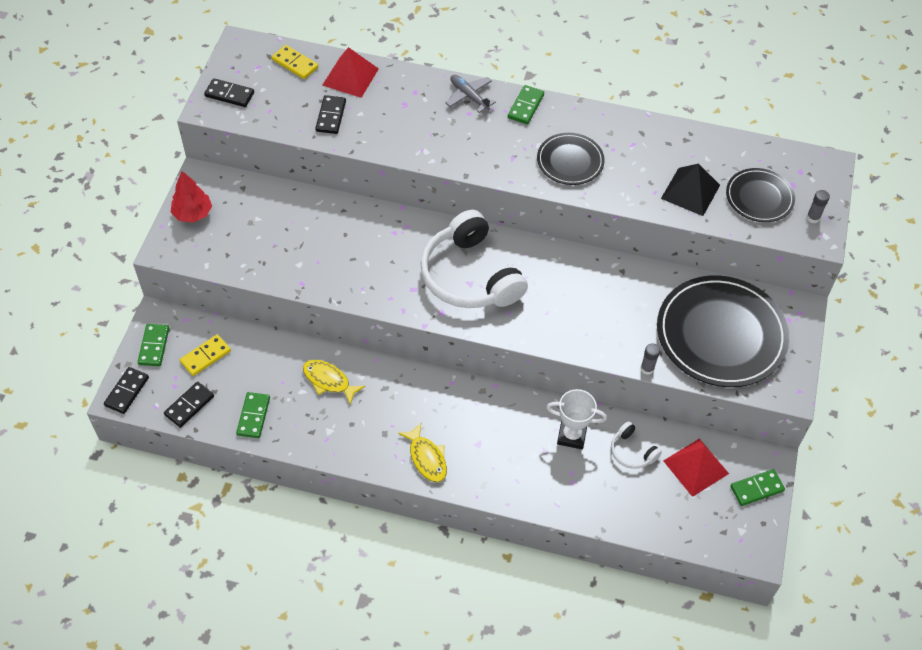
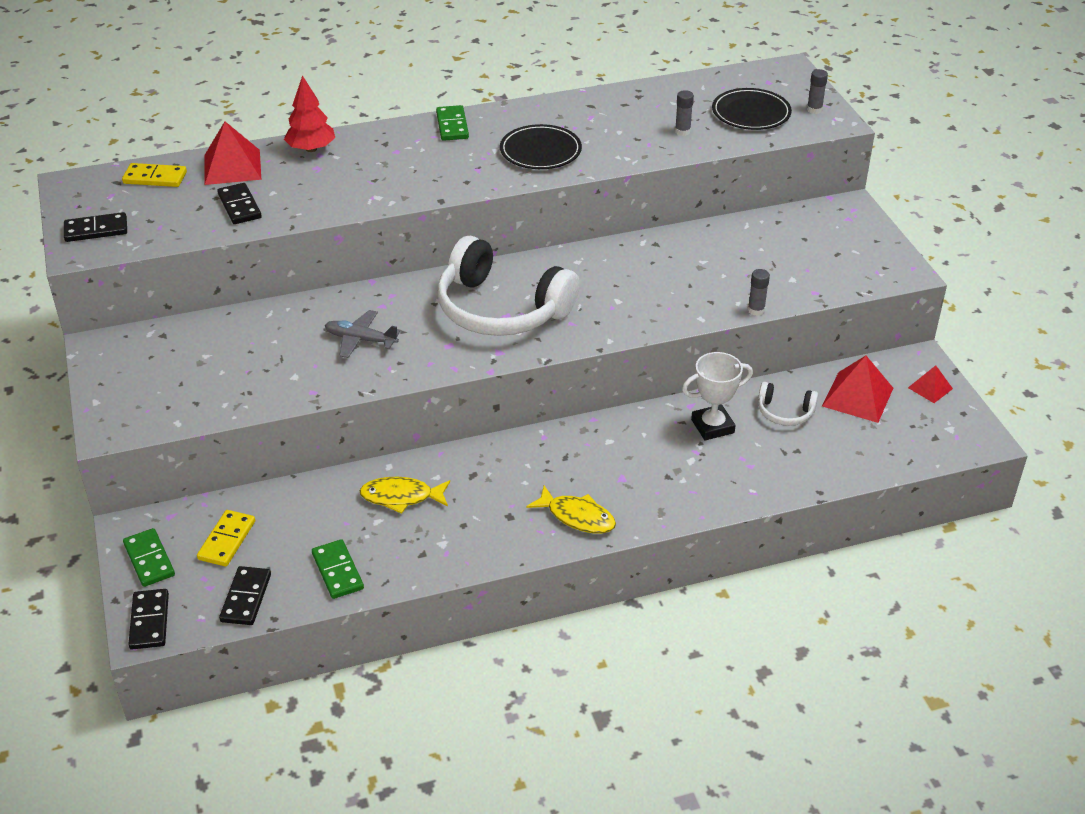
camera: 30 degrees left, 15 degrees down
red tree [171,171,212,223] -> red tree moved to [284,75,335,152]
grey plane [446,75,496,113] -> grey plane moved to [325,310,401,358]
black plate [657,275,789,387] -> none
black pyramid [661,163,720,216] -> grey glue stick [675,90,694,136]
green domino [730,469,785,506] -> red pyramid [908,365,953,403]

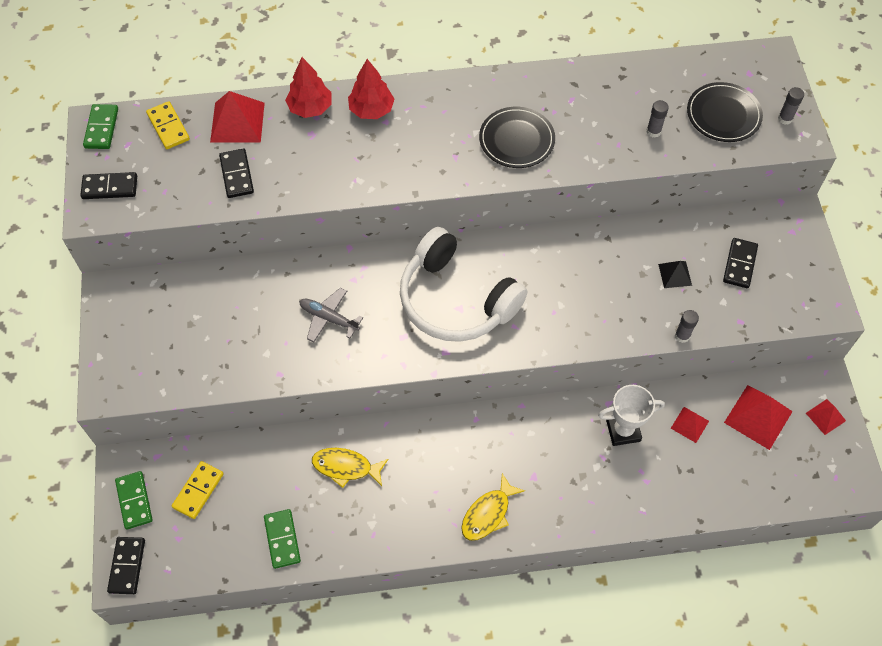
camera: 10 degrees right, 20 degrees up
yellow domino [122,163,187,187] -> yellow domino turned 45 degrees clockwise [146,101,190,149]
black domino [219,566,271,625] -> black domino moved to [723,238,758,288]
green domino [436,105,469,141] -> green domino moved to [83,104,118,149]
yellow fish [526,485,616,534] -> yellow fish turned 90 degrees clockwise [461,473,525,541]
white headphones [758,382,818,426] -> red pyramid [671,407,709,443]
none -> red tree [348,59,394,119]
none -> black pyramid [658,261,692,288]

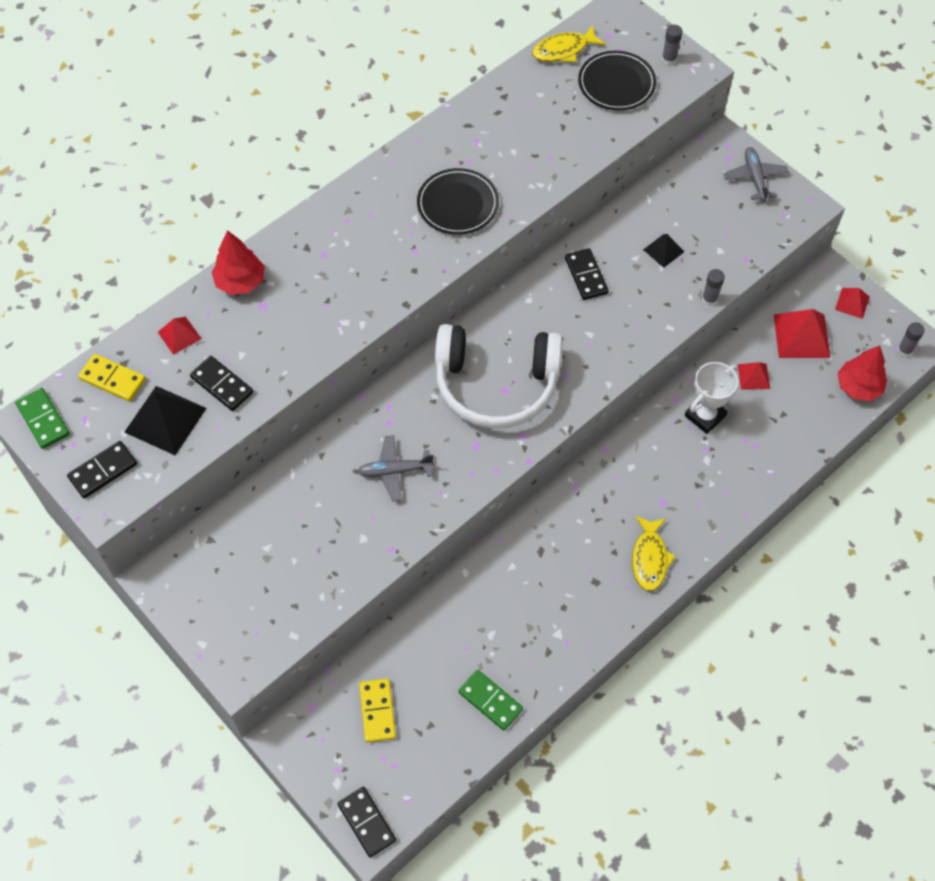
camera: 35 degrees left, 0 degrees up
green domino [115,471,153,529] -> none
red pyramid [210,91,265,142] -> red pyramid [158,317,201,355], size x0.56
yellow fish [312,448,388,488] -> yellow fish moved to [532,25,606,62]
red tree [348,59,394,119] -> red tree moved to [838,345,887,401]
grey glue stick [646,100,669,138] -> grey glue stick moved to [897,322,925,357]
black domino [723,238,758,288] -> black domino moved to [565,248,609,300]
none -> black pyramid [124,386,206,455]
none -> grey plane [723,147,789,202]

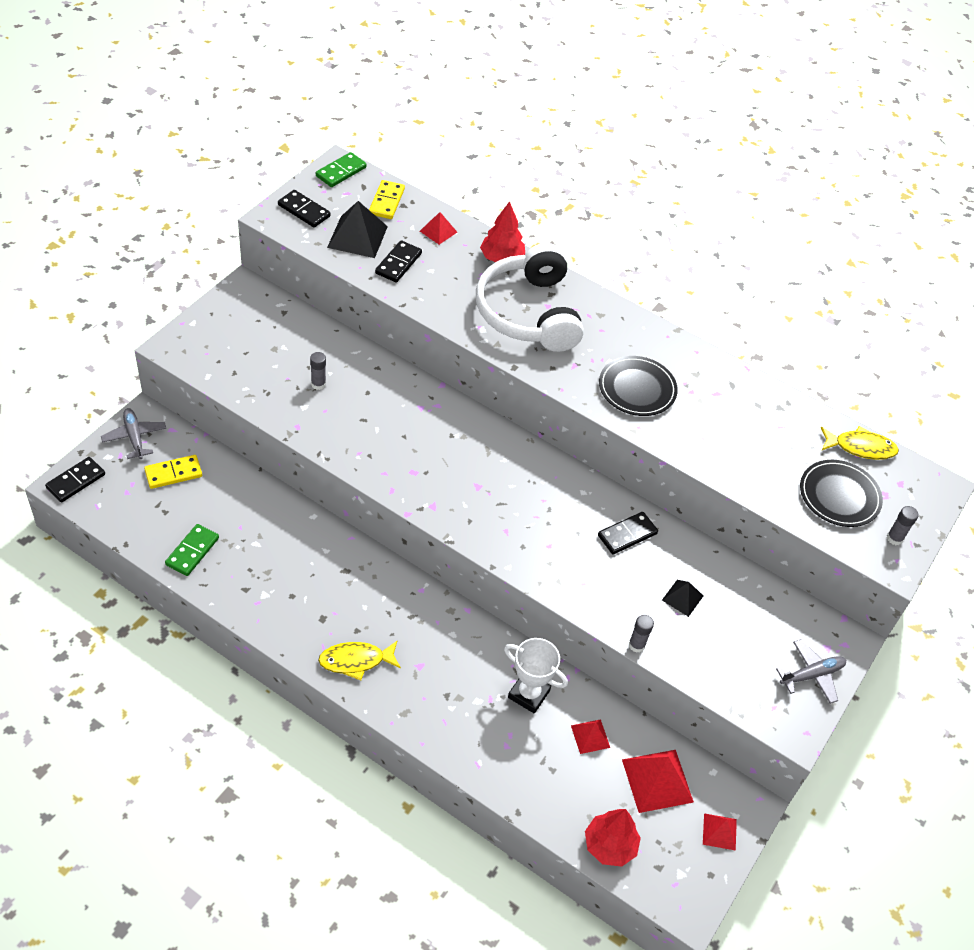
camera: 70 degrees right, 10 degrees down
grey plane [357,435,434,502] -> grey plane moved to [101,408,167,459]
white headphones [435,324,563,429] -> white headphones moved to [476,243,584,352]
yellow fish [532,25,606,62] -> yellow fish turned 135 degrees clockwise [821,426,899,460]
grey glue stick [897,322,925,357] -> grey glue stick moved to [310,352,326,390]

